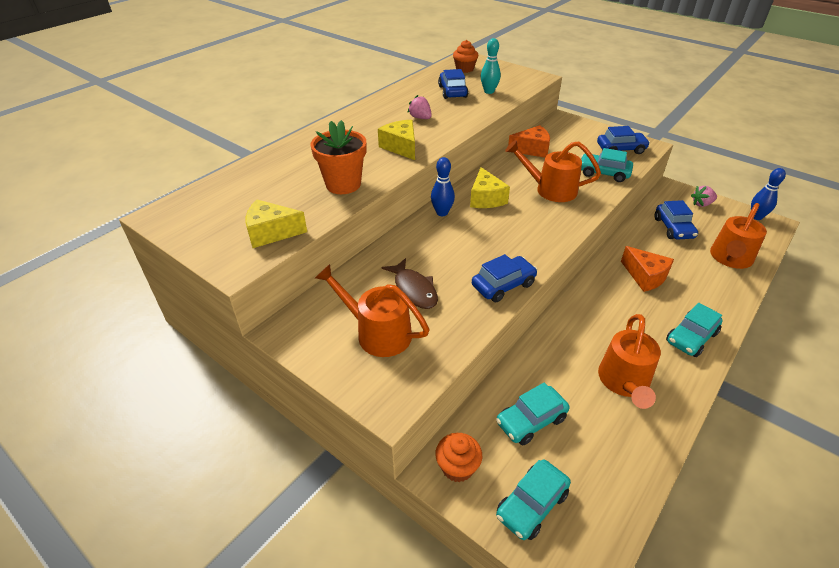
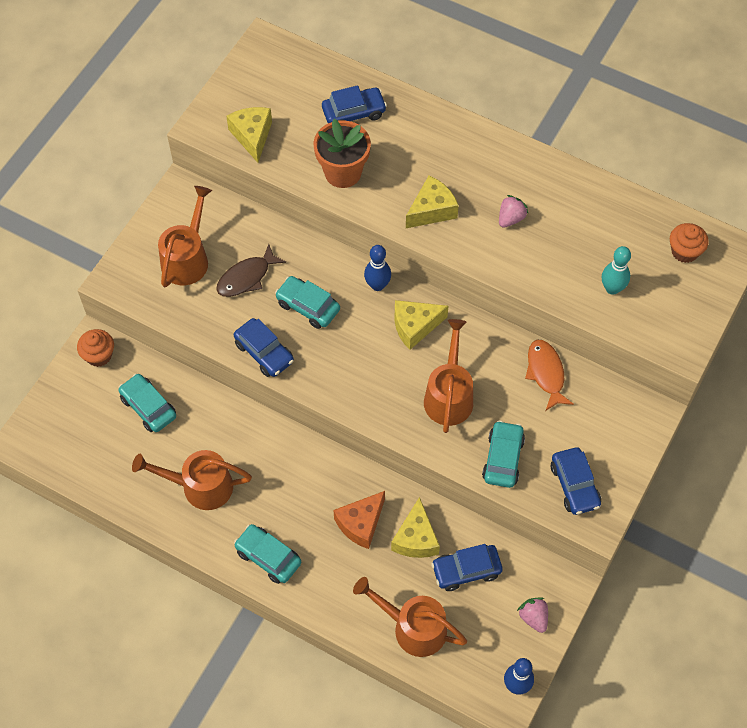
camera: 80 degrees right, 20 degrees up
blue car [438,69,468,99] -> blue car moved to [322,85,387,123]
turquoise car [496,460,571,540] -> turquoise car moved to [275,276,340,329]
orange cheese [508,125,550,157] -> orange fish [525,340,574,410]
none -> yellow cheese [391,497,440,558]

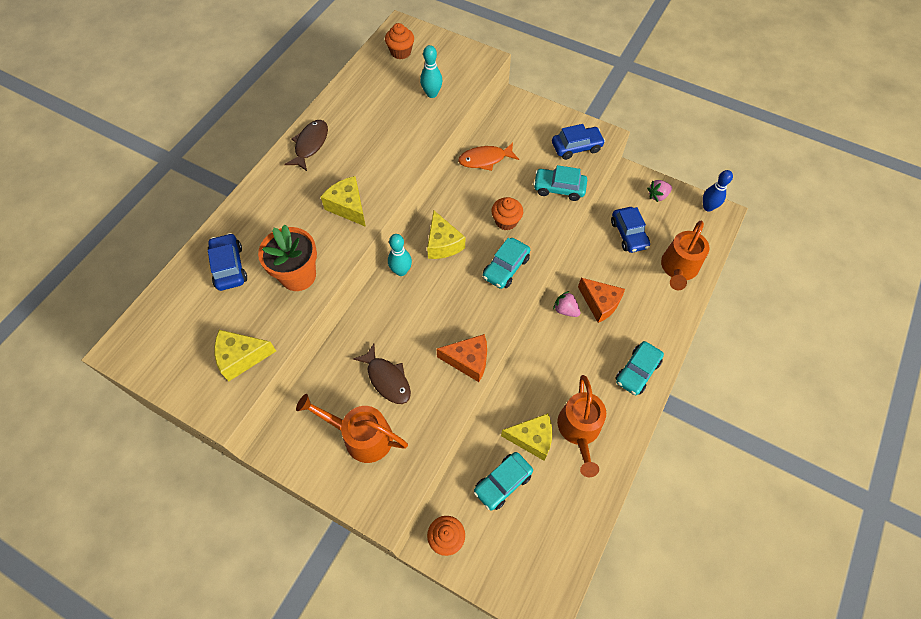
camera: 90 degrees left, 0 degrees up
blue car [234,318,294,377] -> orange cheese [436,334,487,382]
turquoise car [275,276,340,329] -> turquoise car moved to [483,238,530,289]
blue bowling pin [364,245,391,291] -> turquoise bowling pin [388,234,412,276]
yellow cheese [391,497,440,558] -> yellow cheese moved to [501,413,552,461]
orange watering can [424,319,473,433] -> orange cupcake [491,197,523,231]
pink strawberry [499,195,528,228] -> pink strawberry moved to [553,291,580,317]
none -> brown fish [284,120,328,171]

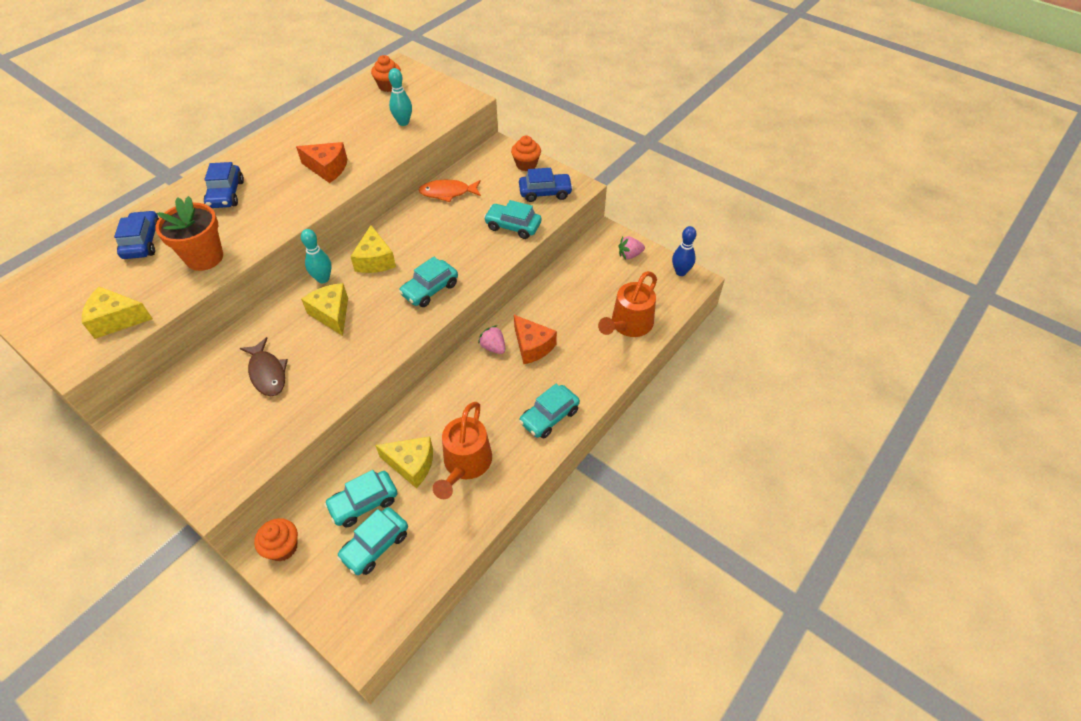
camera: 10 degrees right, 10 degrees down
brown fish [284,120,328,171] -> none
orange watering can [296,394,408,463] -> none
yellow cheese [321,176,366,227] -> yellow cheese moved to [301,283,348,336]
orange cheese [436,334,487,382] -> orange cheese moved to [296,142,347,183]
orange cupcake [491,197,523,231] -> orange cupcake moved to [511,136,541,171]
blue car [611,207,650,253] -> blue car moved to [204,162,244,208]
none -> turquoise car [337,507,408,575]

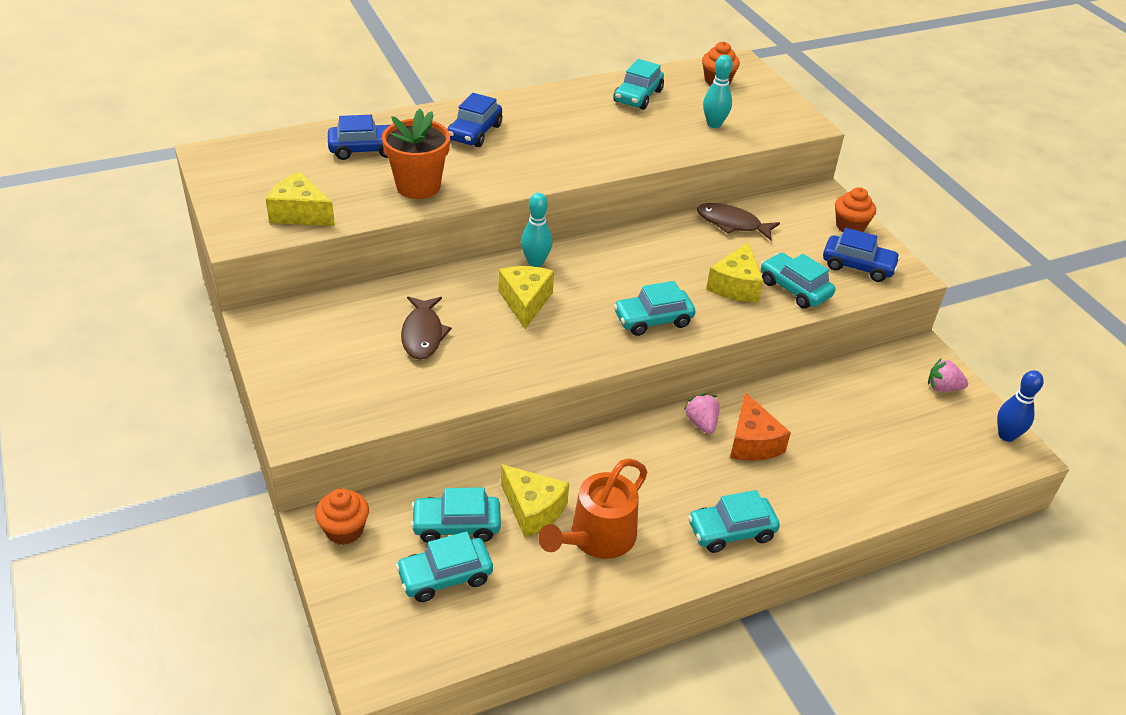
camera: 25 degrees right, 10 degrees down
blue car [114,210,159,259] -> blue car turned 60 degrees clockwise [328,115,390,160]
orange cheese [296,142,347,183] -> none
yellow cheese [350,225,396,273] -> yellow cheese moved to [706,242,764,302]
orange fish [419,180,481,202] -> brown fish [697,203,780,240]
orange watering can [598,271,657,337] -> none
none -> turquoise car [613,59,664,110]

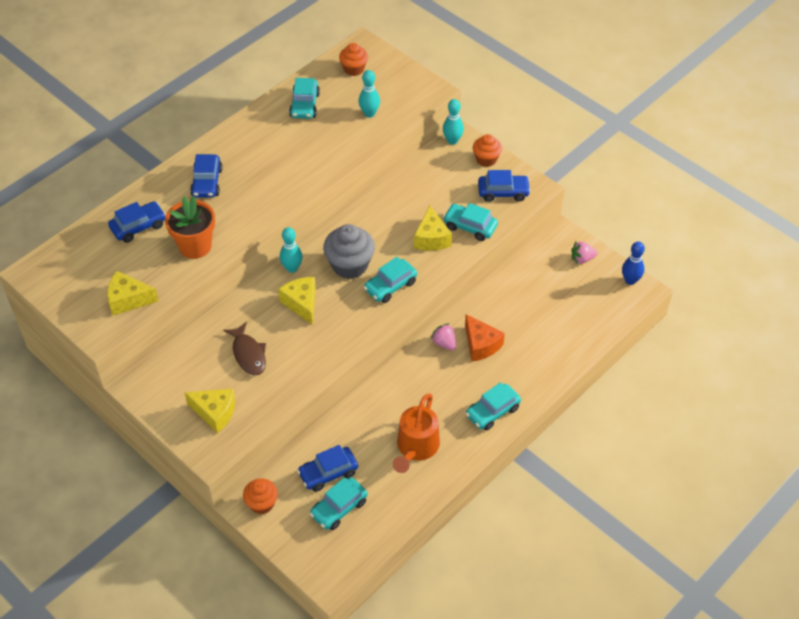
camera: 20 degrees left, 10 degrees up
turquoise car [411,487,501,543] -> blue car [297,445,358,492]
yellow cheese [501,464,569,537] -> yellow cheese moved to [184,389,235,433]
brown fish [697,203,780,240] -> none
none -> grey cupcake [323,224,375,279]
none -> turquoise bowling pin [443,99,464,145]

